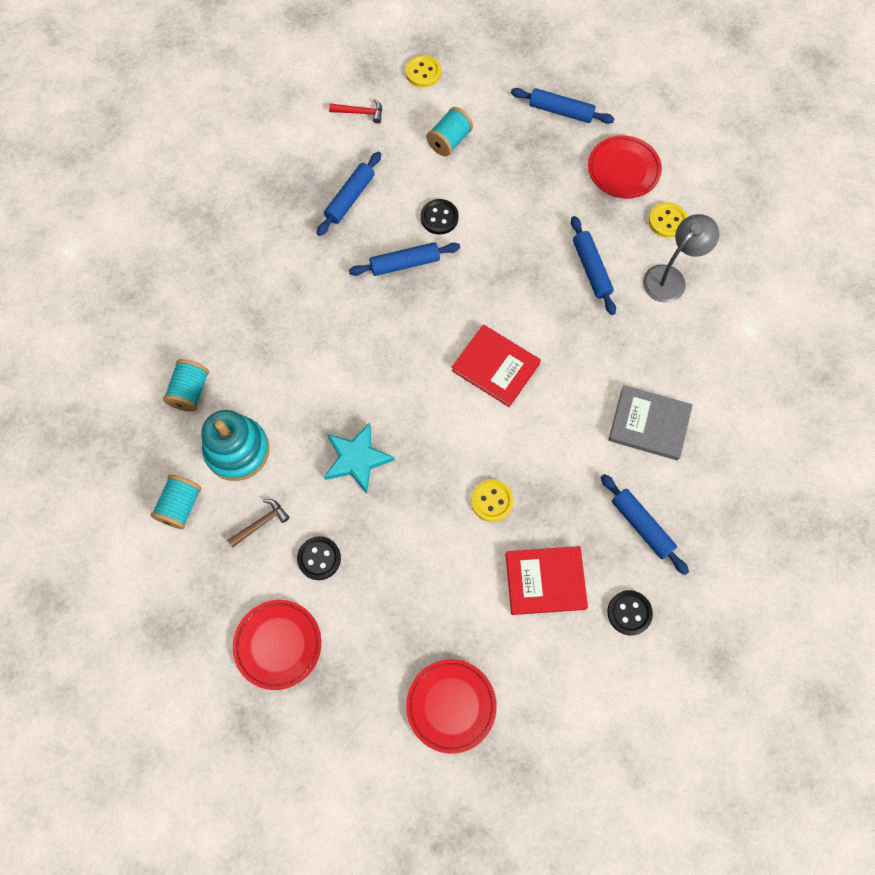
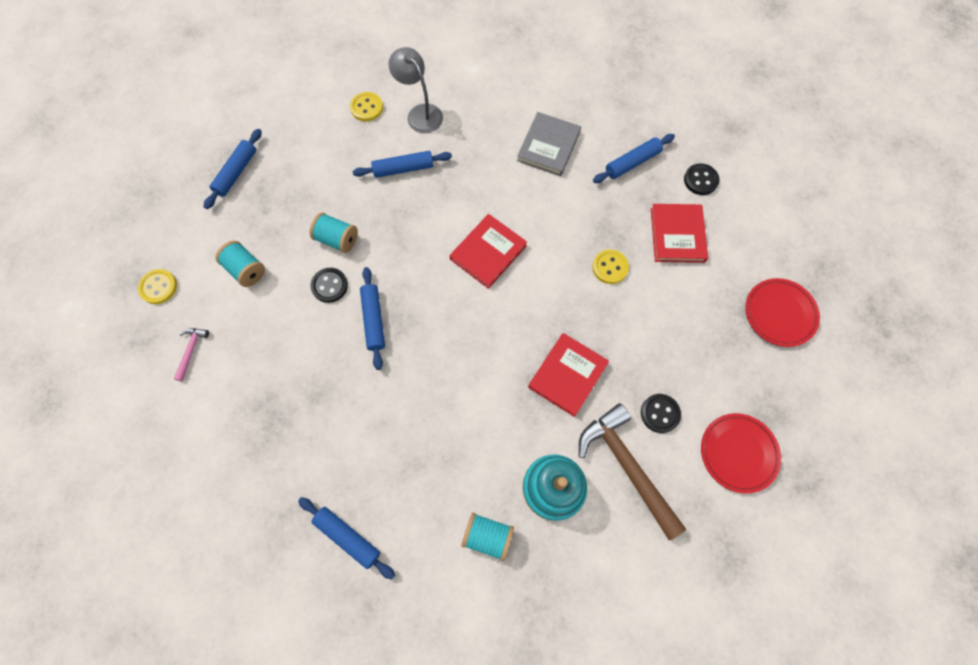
camera: 85 degrees left, 0 degrees up
turquoise spool [150,475,202,529] -> turquoise spool moved to [310,212,358,253]
brown hammer [227,499,290,548] -> brown hammer [579,403,686,540], size x2.26
blue rolling pin [317,152,381,236] -> blue rolling pin moved to [298,497,395,579]
turquoise star [324,423,395,494] -> red book [528,333,609,417]
red hammer [329,99,382,124] -> pink hammer [174,328,209,382]
red plate [588,135,662,199] -> none

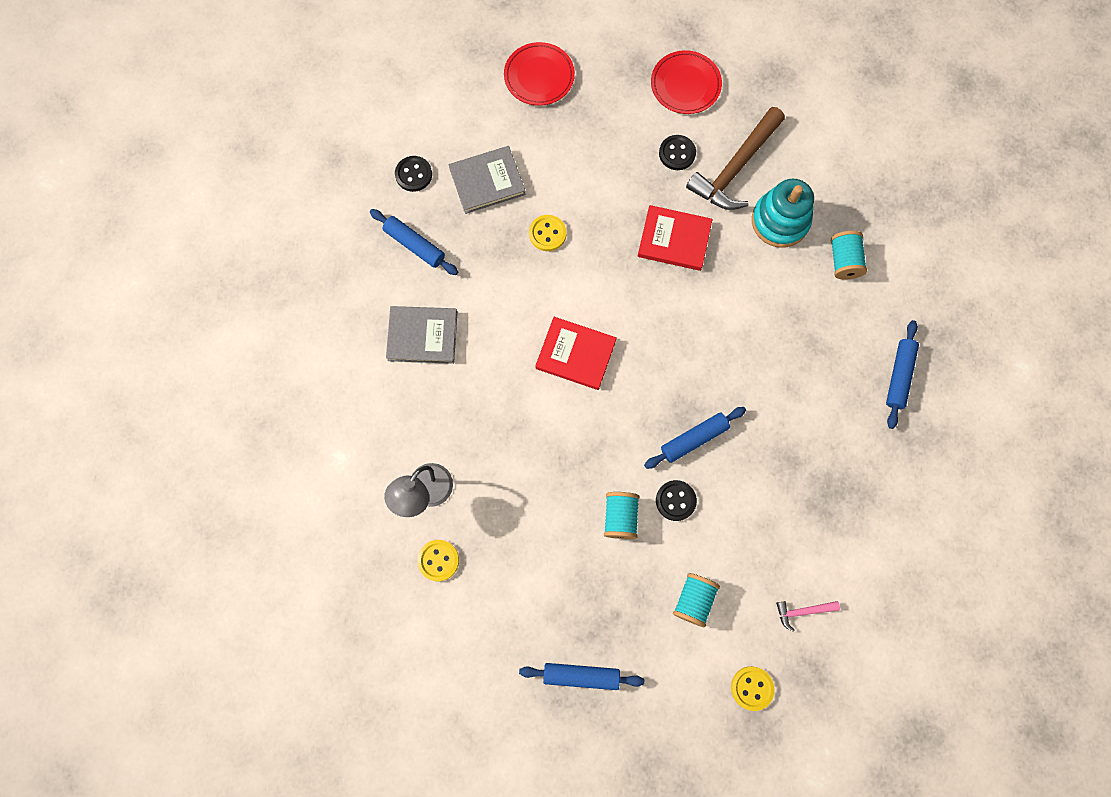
camera: 110 degrees left, 5 degrees up
blue rolling pin [353,151,452,178] -> none
red book [651,204,708,263] -> grey book [449,146,526,214]

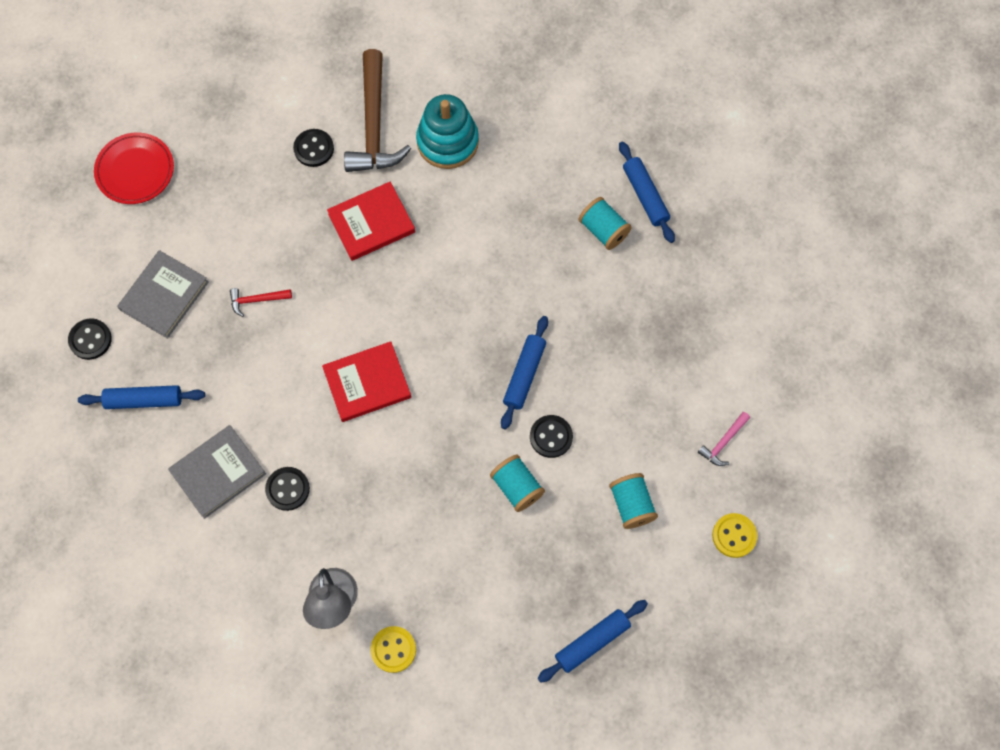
camera: 40 degrees left, 5 degrees down
yellow button [529,215,566,251] -> red hammer [230,288,292,317]
red plate [651,50,722,114] -> none
turquoise spool [831,231,867,280] -> turquoise spool moved to [578,197,632,250]
none -> black button [265,467,310,511]

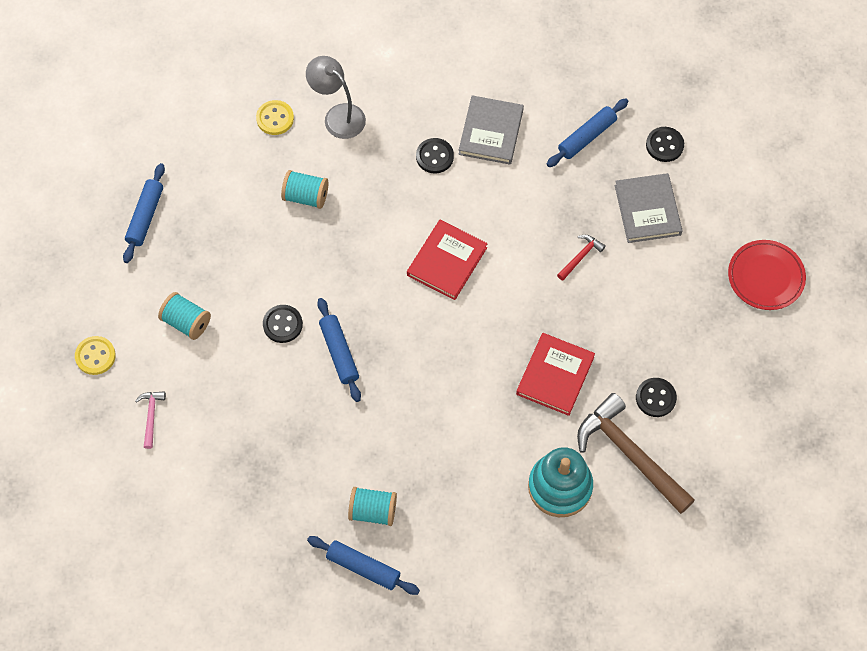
camera: 140 degrees right, 5 degrees down
turquoise spool [490,455,545,512] -> turquoise spool moved to [281,170,328,209]

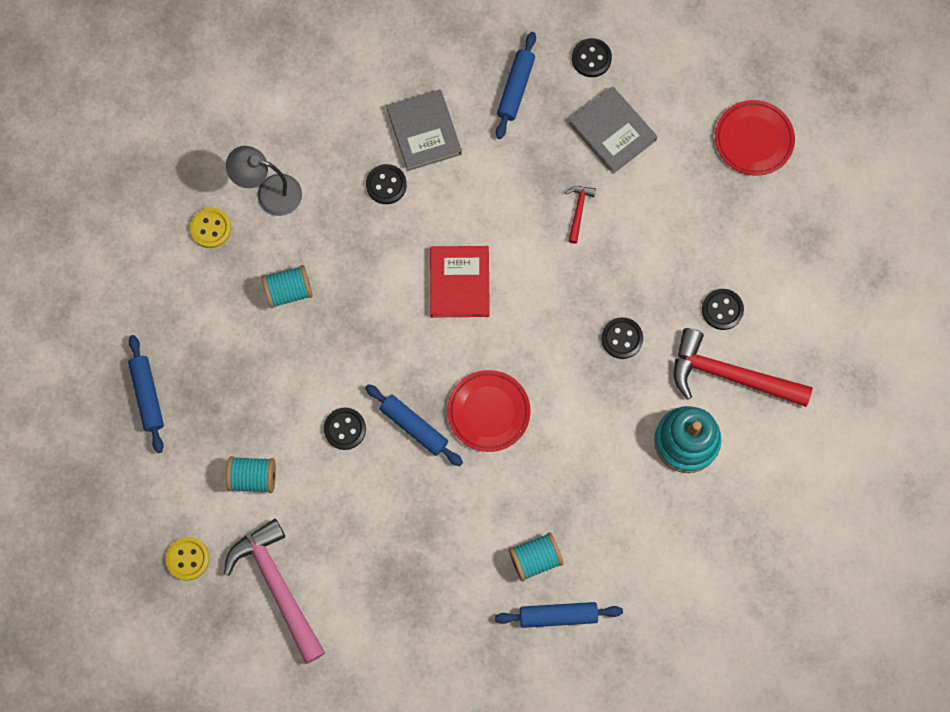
camera: 30 degrees left, 10 degrees up
pink hammer [135,391,166,449] -> pink hammer [224,519,325,664], size x2.26
red book [516,333,595,416] -> black button [601,317,643,359]
brown hammer [577,393,695,514] -> red hammer [674,328,813,407]
none -> red plate [447,370,531,452]

